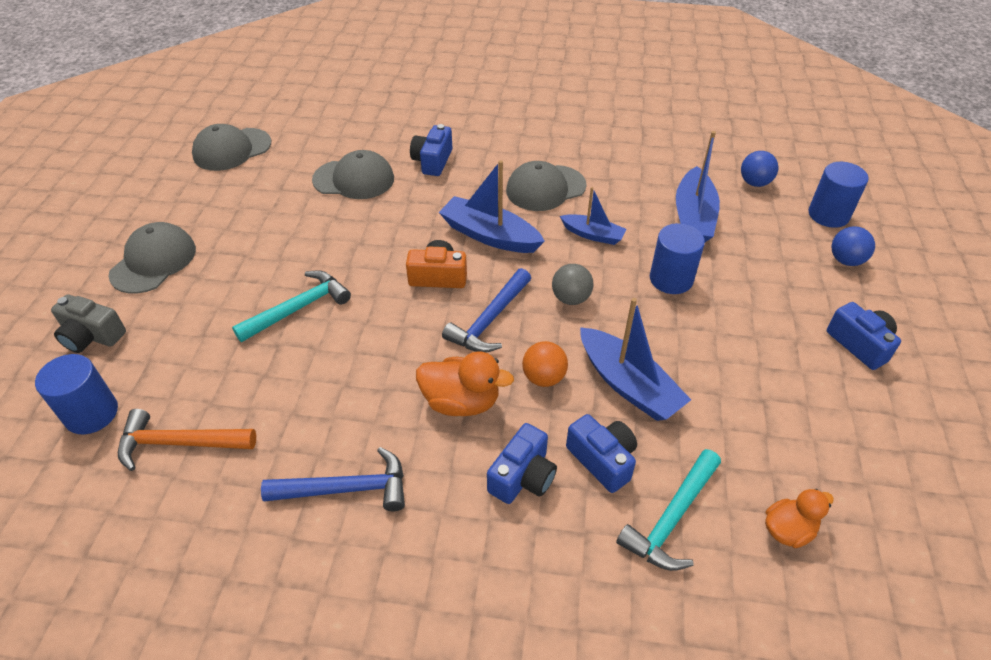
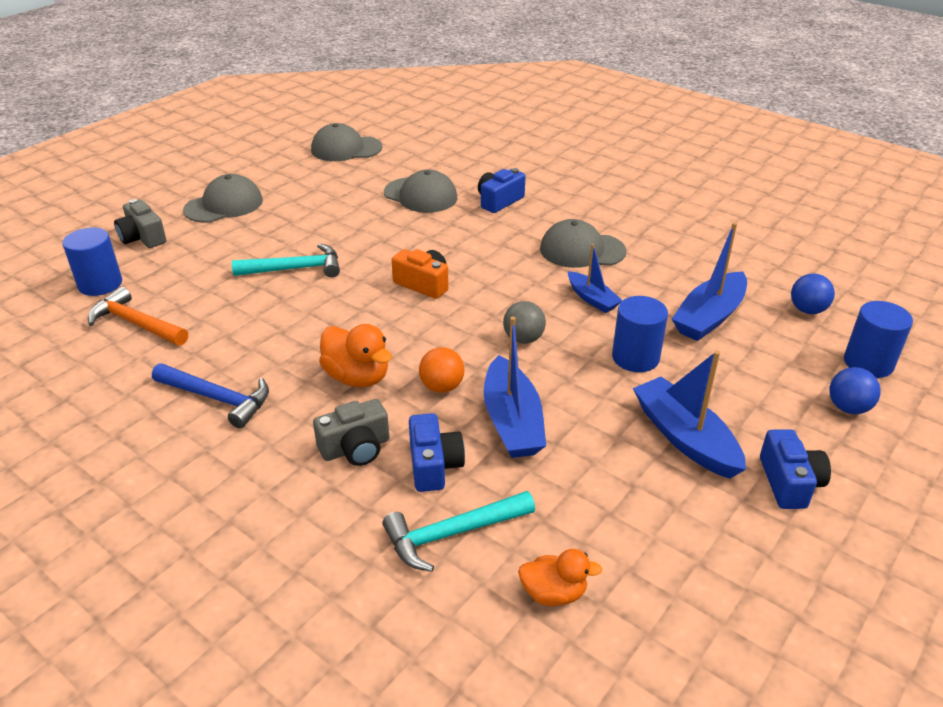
camera: 30 degrees right, 10 degrees down
blue boat [439,160,545,253] -> blue boat moved to [633,351,746,479]
blue hammer [442,268,531,353] -> none
blue camera [487,423,557,504] -> grey camera [313,399,389,466]

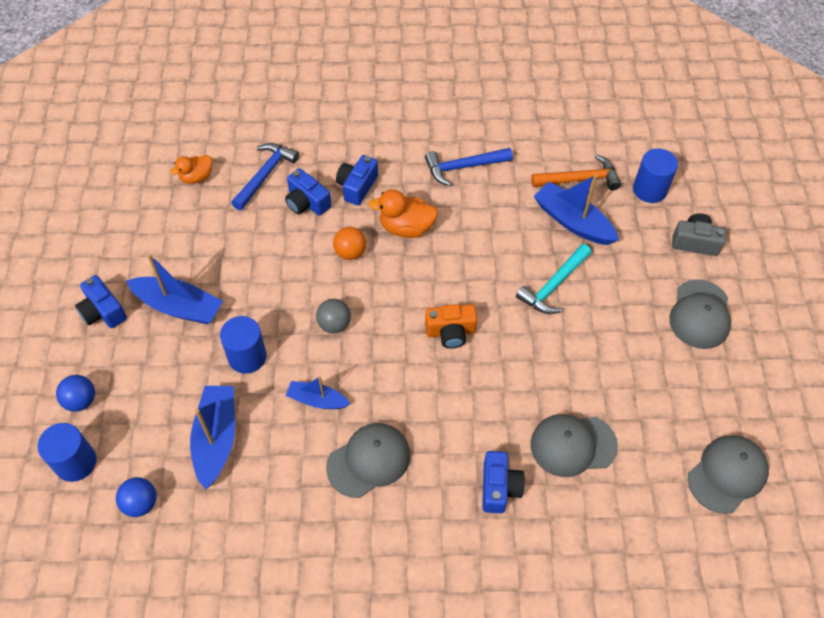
camera: 140 degrees right, 20 degrees up
grey camera [313,399,389,466] -> blue camera [336,155,378,205]
turquoise hammer [382,491,535,572] -> blue hammer [231,143,299,210]
blue boat [484,317,546,458] -> blue boat moved to [534,174,619,245]

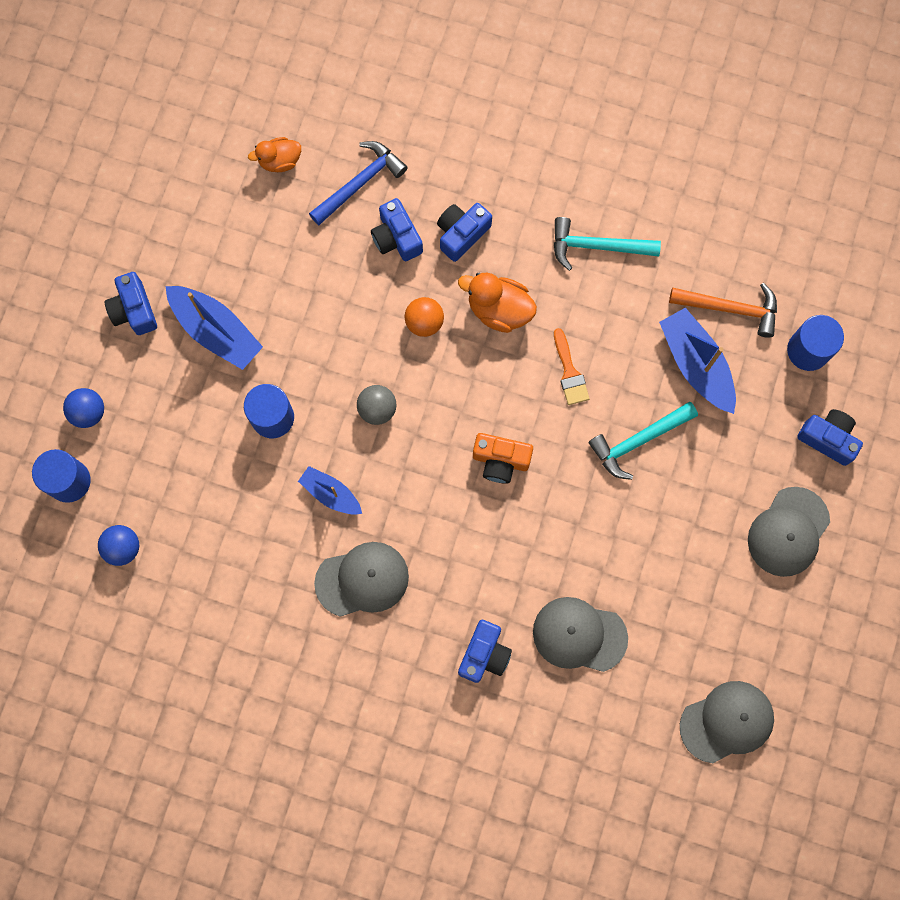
camera: 20 degrees right, 20 degrees up
blue boat [190,386,235,490] -> none
blue hammer [425,148,513,186] -> turquoise hammer [554,217,661,271]
grey camera [672,213,726,256] -> blue camera [797,409,863,466]
none -> orange brush [554,328,590,405]

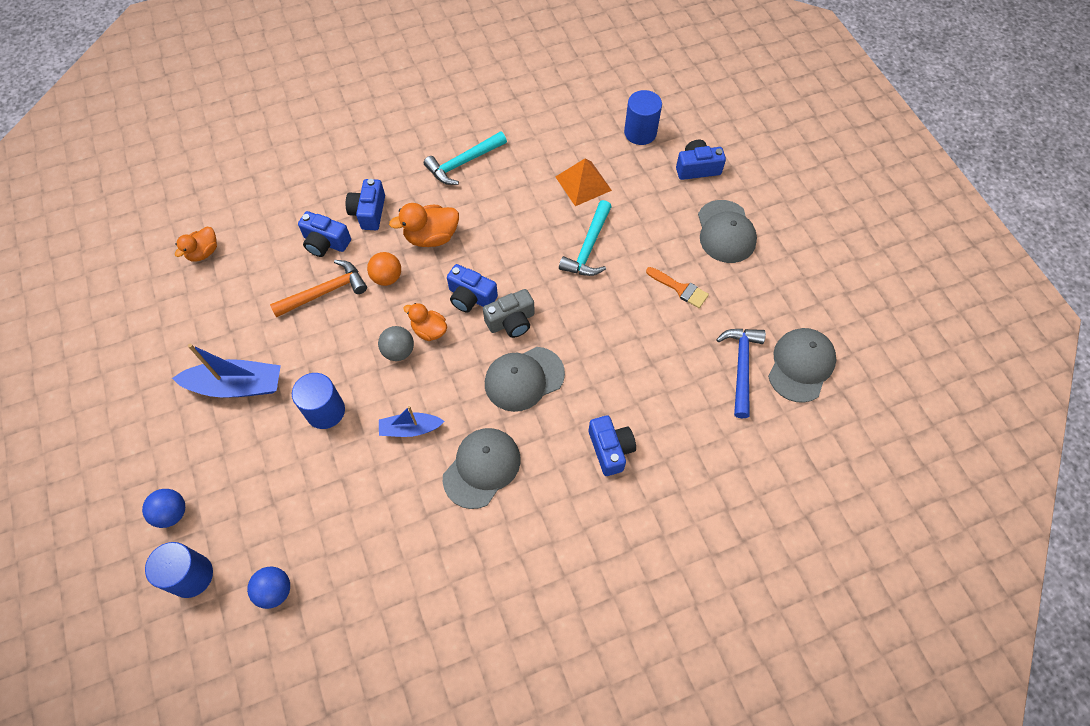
camera: 40 degrees left, 15 degrees down
blue camera [105,272,157,335] -> blue camera moved to [447,264,498,312]
blue hammer [309,141,408,225] -> blue hammer moved to [716,329,766,419]
orange camera [473,433,533,484] -> grey camera [483,289,535,338]
grey cap [533,597,628,672] -> grey cap moved to [485,347,565,412]
orange brush [554,328,590,405] -> orange brush moved to [646,267,709,308]
blue boat [659,308,736,414] -> orange pyramid [556,158,612,206]
orange hammer [669,283,777,337] -> orange hammer moved to [270,260,367,317]
none -> orange duck [403,303,447,341]

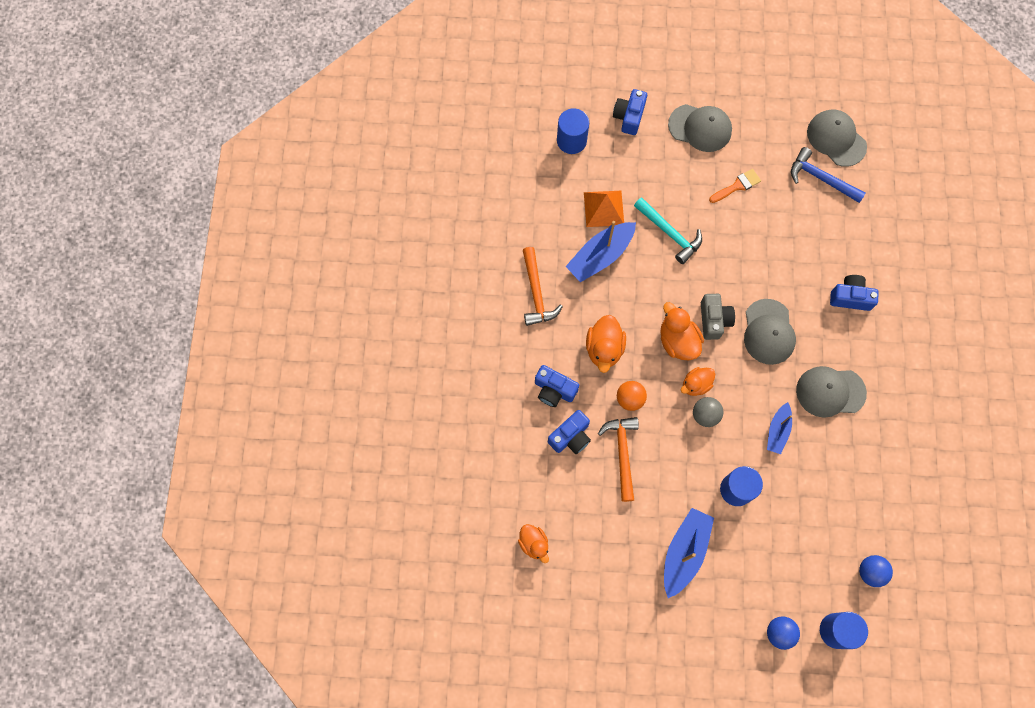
camera: 65 degrees left, 10 degrees up
turquoise hammer [424,131,507,185] -> orange hammer [523,247,563,326]
grey cap [443,428,521,509] -> grey cap turned 60 degrees counterclockwise [796,366,867,418]
blue camera [447,264,498,312] -> orange duck [660,302,704,360]
none -> blue boat [565,221,636,283]

